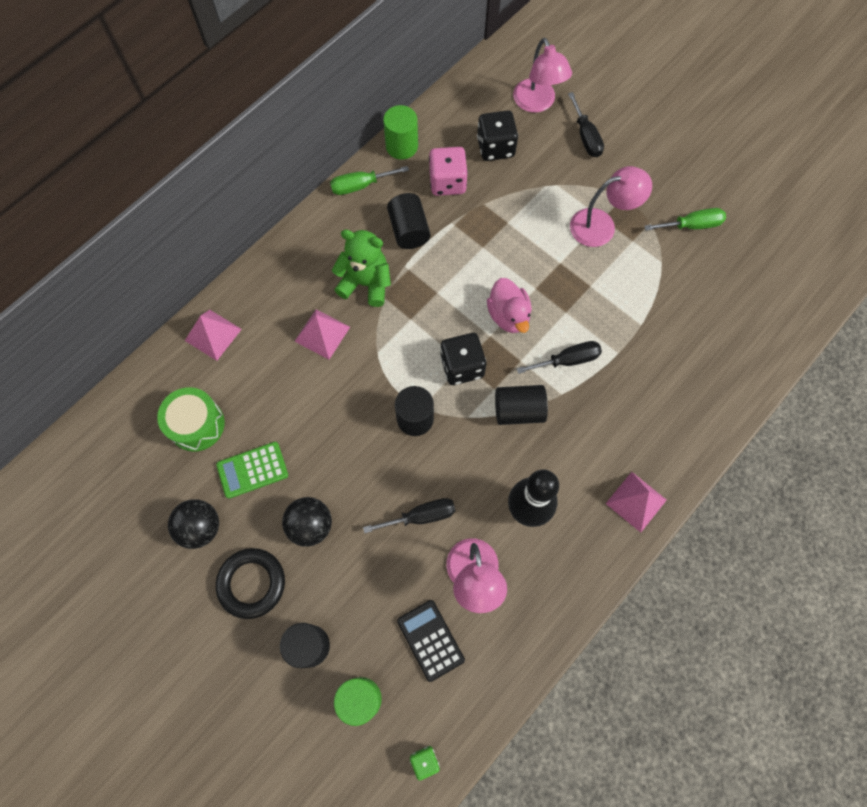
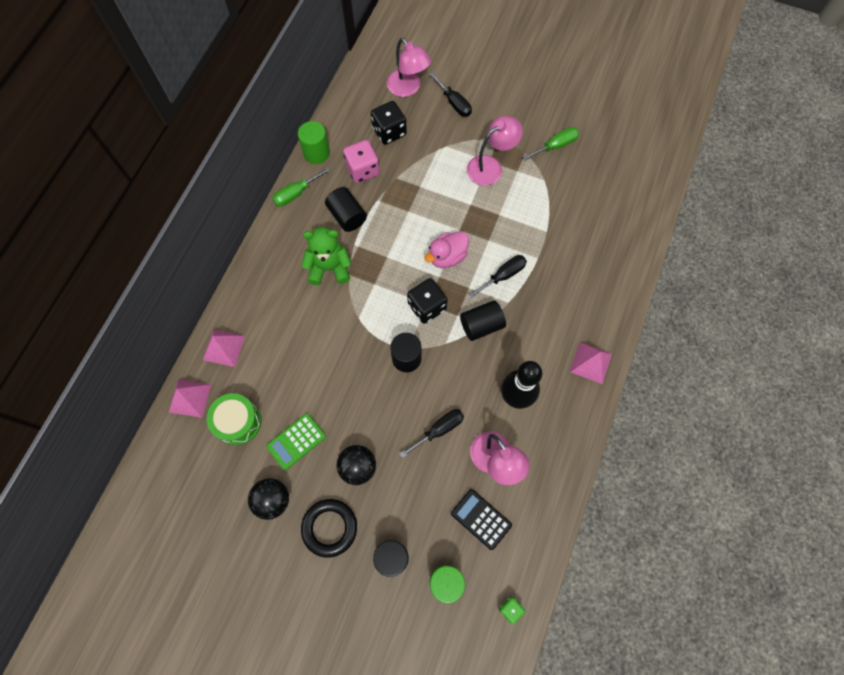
camera: 20 degrees left, 0 degrees up
pink pyramid [294,309,350,359] -> pink pyramid moved to [169,379,211,418]
pink duck [487,278,532,333] -> pink duck turned 90 degrees clockwise [424,231,469,268]

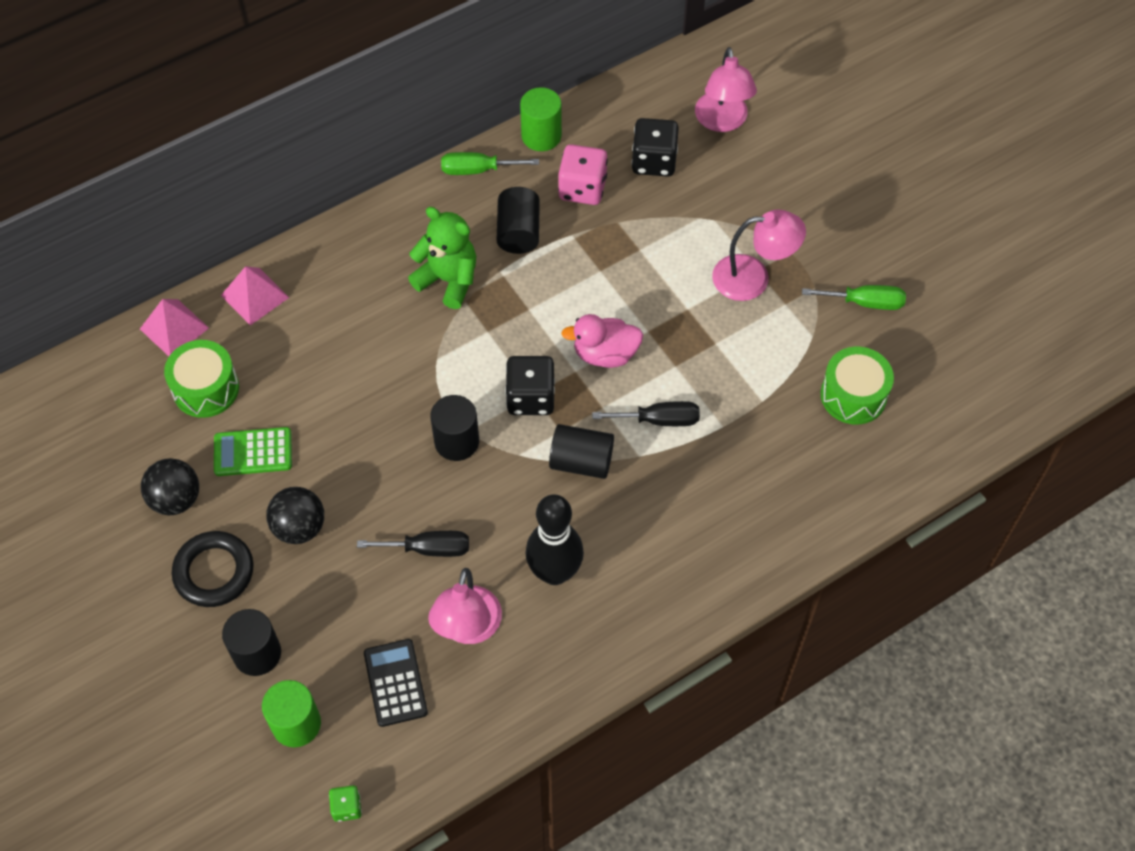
camera: 35 degrees right, 10 degrees down
black screwdriver [429,72,472,117] -> none
pink pyramid [570,342,612,384] -> none
none -> green drum [821,347,894,425]

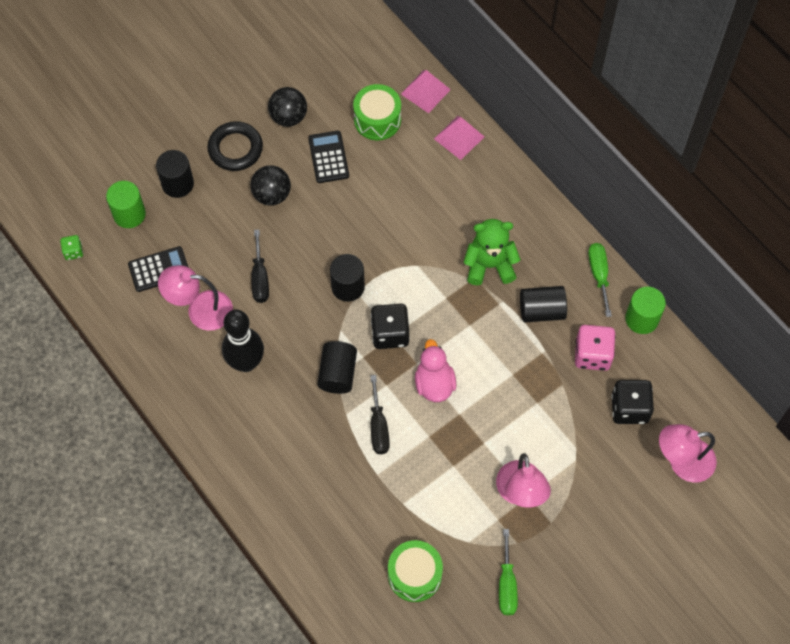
camera: 85 degrees right, 5 degrees up
green calculator [214,427,292,476] -> black calculator [308,131,349,183]
green teddy bear [408,207,476,309] -> green teddy bear turned 120 degrees counterclockwise [464,219,521,285]

